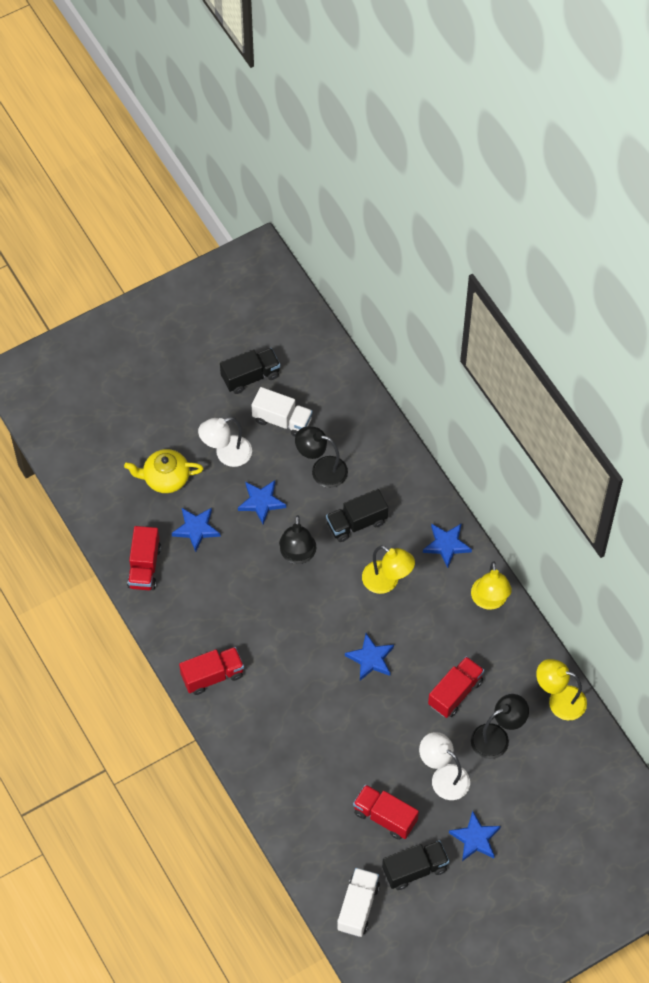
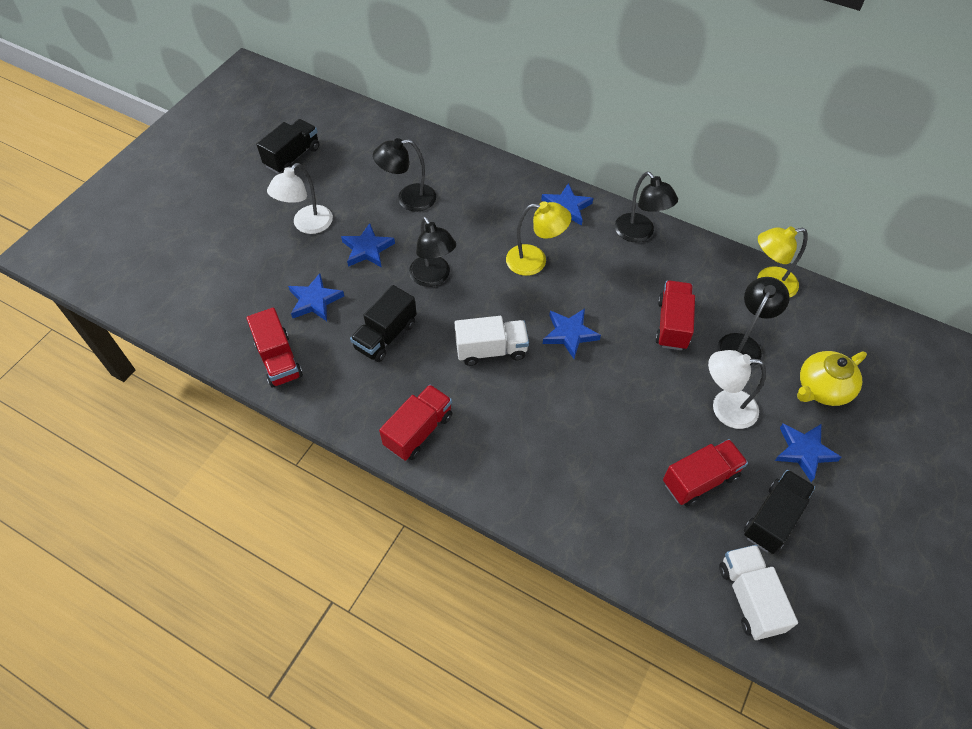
camera: 30 degrees left, 5 degrees down
yellow teapot [124,449,204,493] -> yellow teapot moved to [797,351,867,406]
white truck [252,387,313,437] -> white truck moved to [455,316,529,366]
black truck [326,489,388,542] -> black truck moved to [350,285,417,362]
red truck [353,784,419,840] -> red truck turned 150 degrees clockwise [663,439,748,507]
yellow lamp [471,561,512,610] -> black lamp [615,171,678,242]

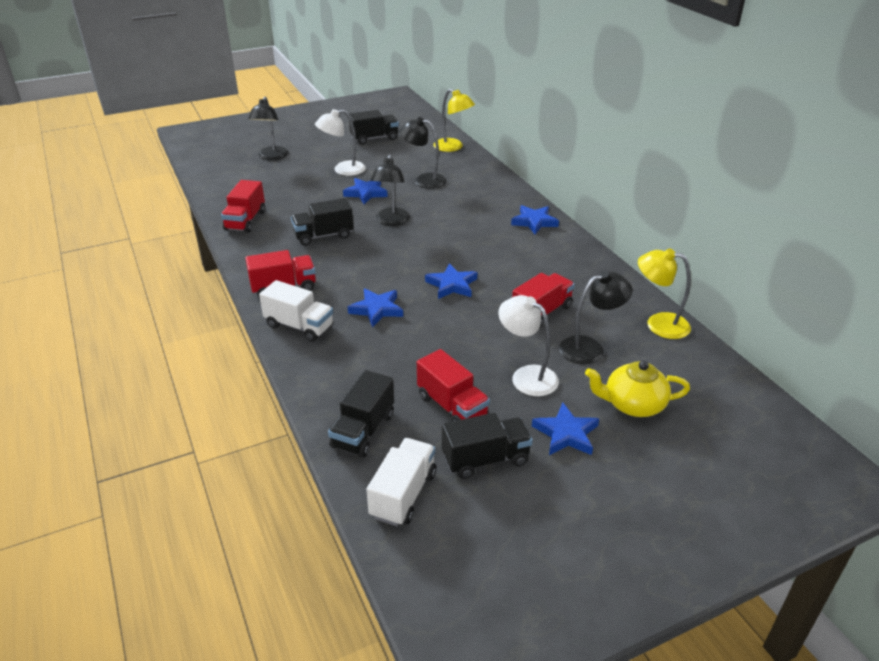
camera: 35 degrees right, 20 degrees down
blue star [288,273,344,321] -> blue star moved to [348,288,403,327]
white truck [455,316,529,366] -> white truck moved to [259,280,333,342]
yellow lamp [506,201,571,276] -> yellow lamp moved to [433,89,475,152]
black lamp [615,171,678,242] -> black lamp moved to [248,97,289,160]
red truck [663,439,748,507] -> red truck turned 45 degrees clockwise [417,349,490,422]
none -> black truck [328,370,394,458]

